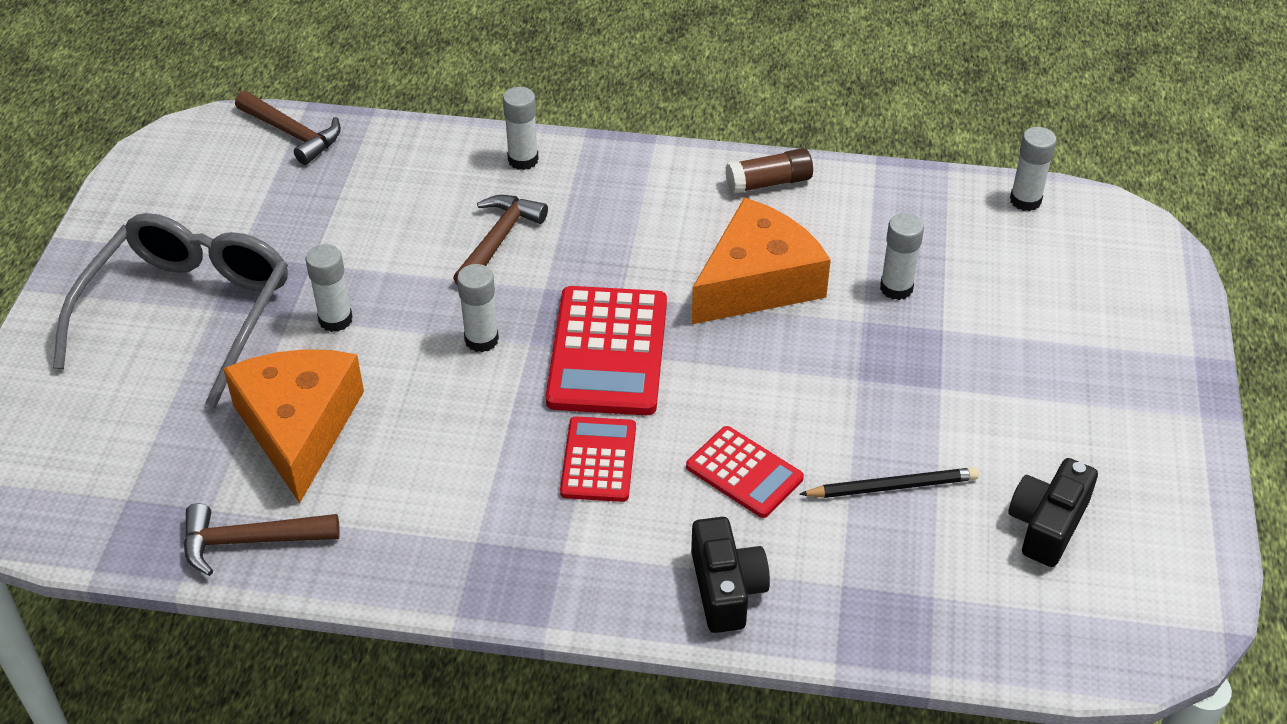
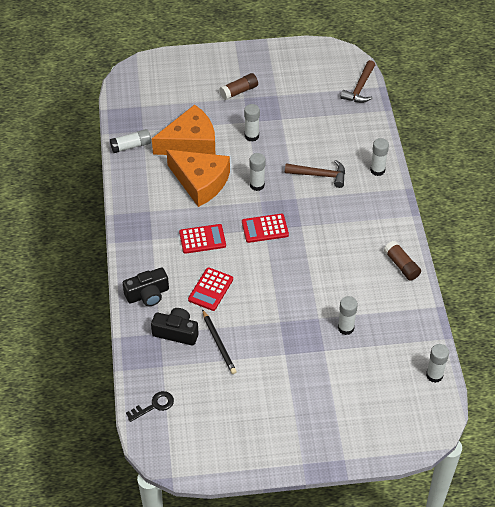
camera: 75 degrees right, 5 degrees up
grey glasses [53,213,288,408] -> brown glue stick [219,73,258,100]
brown hammer [184,503,340,576] -> white glue stick [110,129,151,153]
red calculator [546,286,667,415] -> red calculator [242,214,289,243], size x0.59
orange cheese [692,197,831,324] -> orange cheese moved to [166,150,230,207]
black camera [1009,458,1098,567] -> black camera moved to [151,308,199,346]
none -> black key [126,391,174,422]

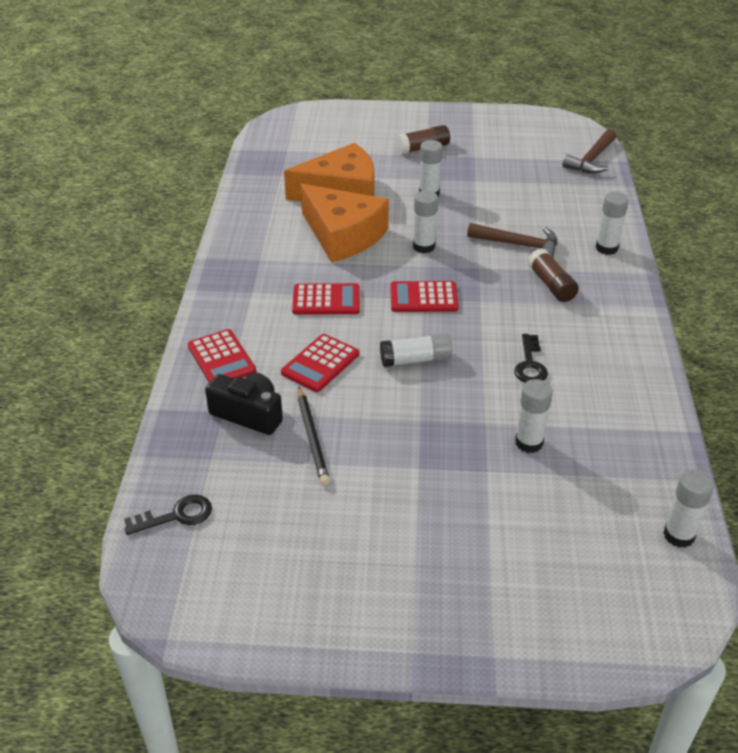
camera: 10 degrees right, 10 degrees down
white glue stick [110,129,151,153] -> white glue stick moved to [380,333,452,367]
black camera [123,268,169,306] -> red calculator [188,329,256,383]
brown glue stick [384,241,421,281] -> brown glue stick moved to [528,248,579,302]
none -> black key [514,334,548,383]

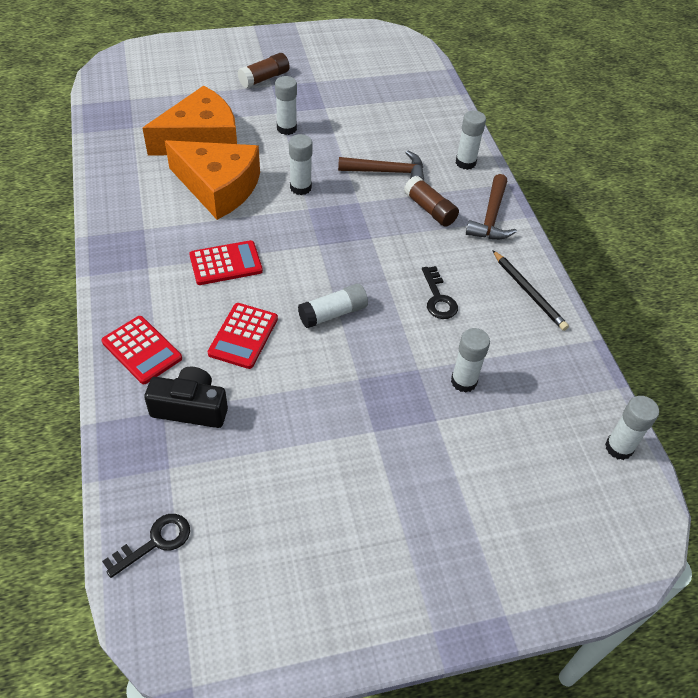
camera: 20 degrees left, 10 degrees up
black pencil [298,387,330,485] -> black pencil moved to [492,250,569,331]
red calculator [390,281,459,312] -> none
brown hammer [563,129,616,173] -> brown hammer moved to [466,174,517,240]

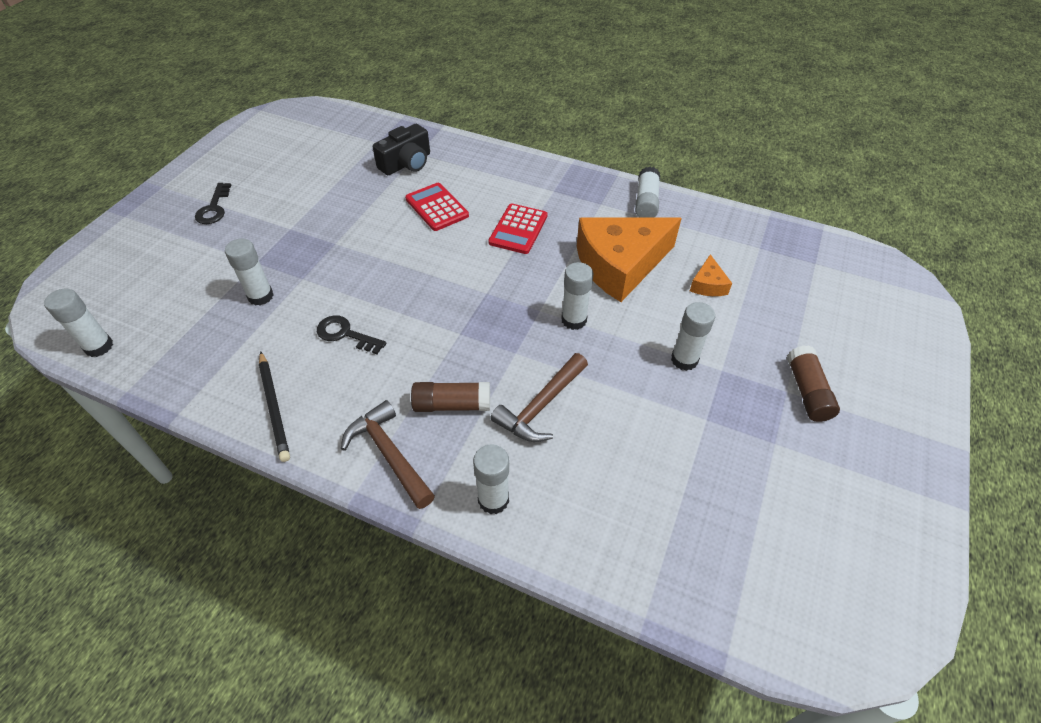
camera: 130 degrees right, 0 degrees up
red calculator [101,316,182,384] -> none
black key [102,514,190,578] -> black key moved to [195,183,231,224]
orange cheese [142,86,237,156] -> orange cheese [690,254,732,296], size x0.42
white glue stick [298,284,368,328] -> white glue stick moved to [635,167,660,217]
black pencil [492,250,569,331] -> black pencil turned 120 degrees counterclockwise [259,351,290,462]

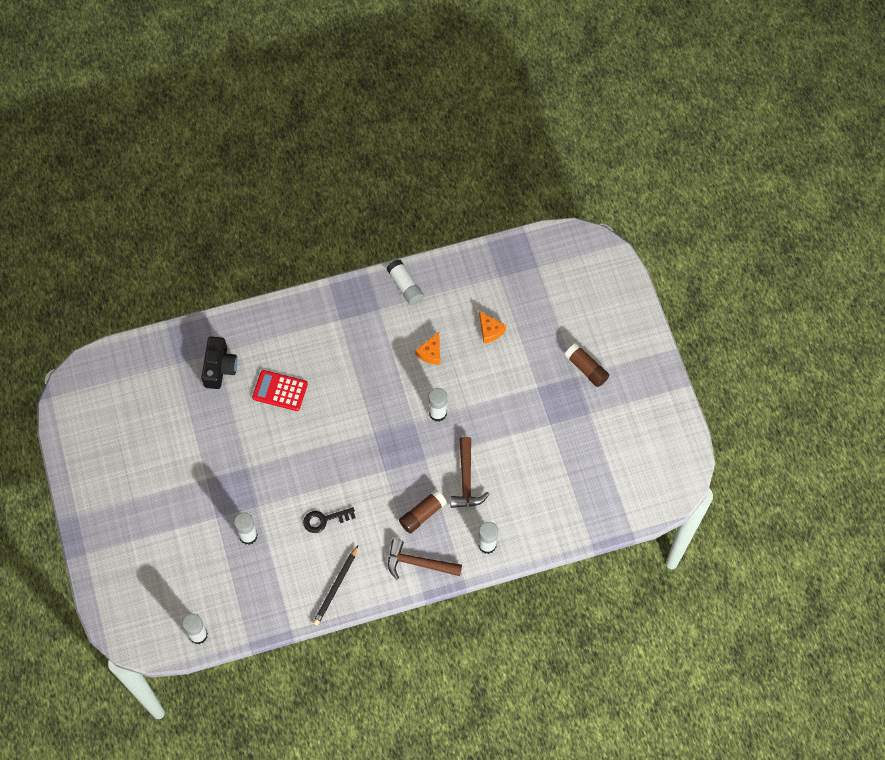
camera: 40 degrees left, 15 degrees up
black key [195,183,231,224] -> none
black pencil [259,351,290,462] -> black pencil turned 90 degrees clockwise [313,545,358,626]
red calculator [488,204,548,254] -> none
orange cheese [577,217,682,302] -> orange cheese [415,332,440,365], size x0.42
white glue stick [671,302,715,371] -> none

